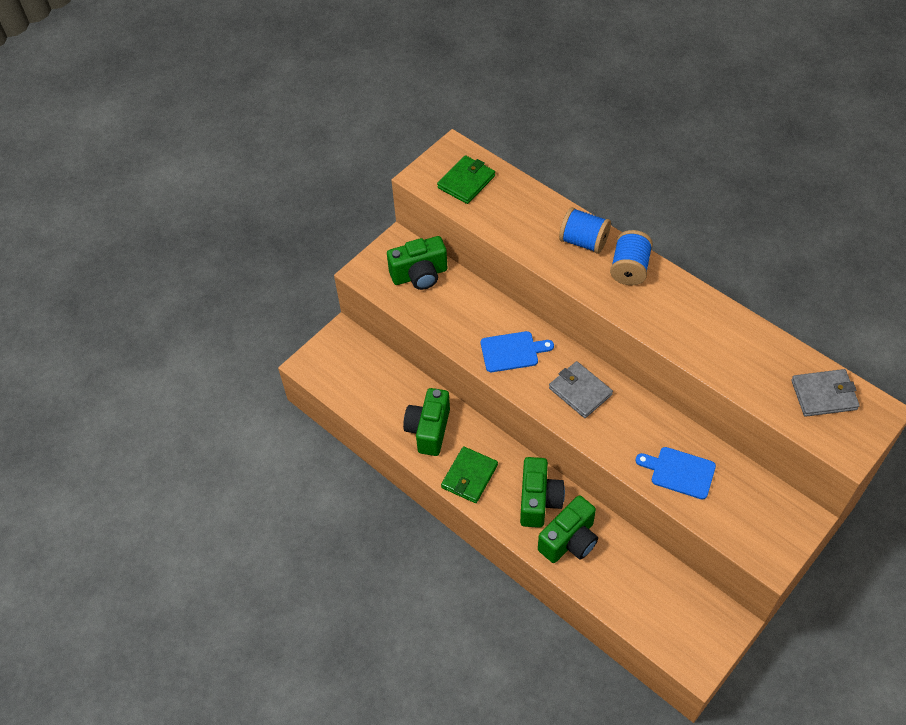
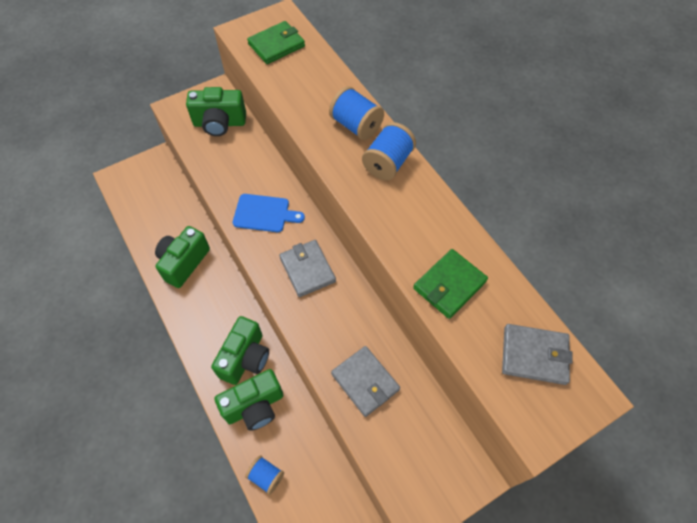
camera: 15 degrees right, 5 degrees up
green wallet [441,446,498,503] -> green wallet moved to [413,249,488,319]
blue cutting board [635,447,716,500] -> grey wallet [331,346,400,417]
none -> blue spool [245,455,284,495]

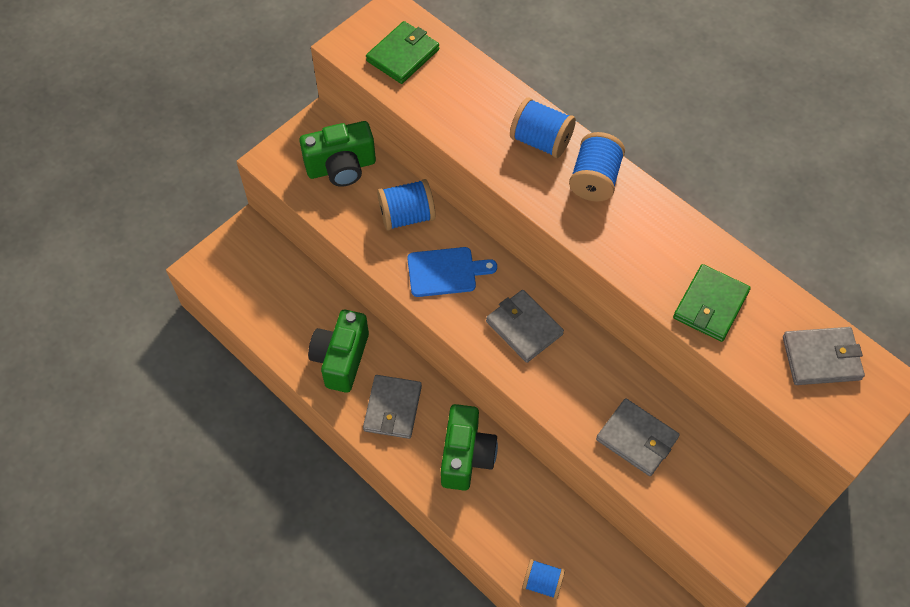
camera: 15 degrees left, 0 degrees up
green camera [214,369,284,431] -> none
none -> grey wallet [363,375,422,439]
none -> blue spool [377,179,436,231]

